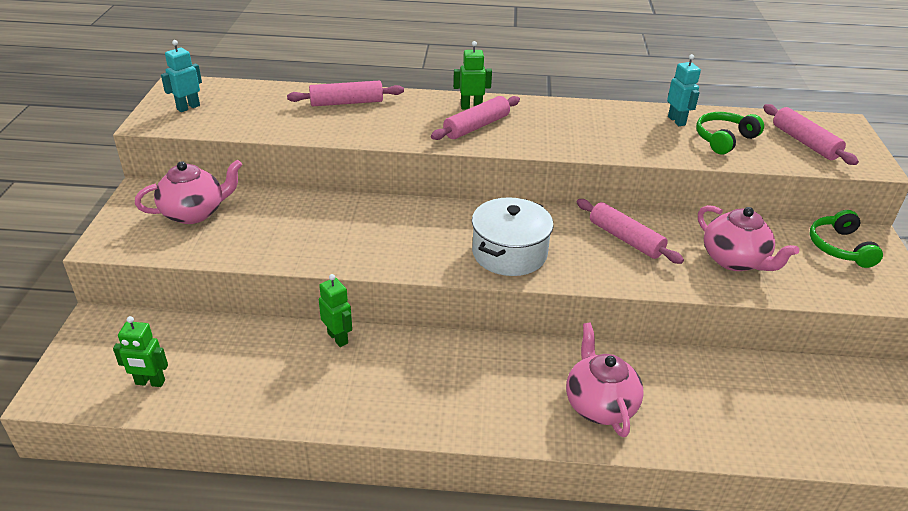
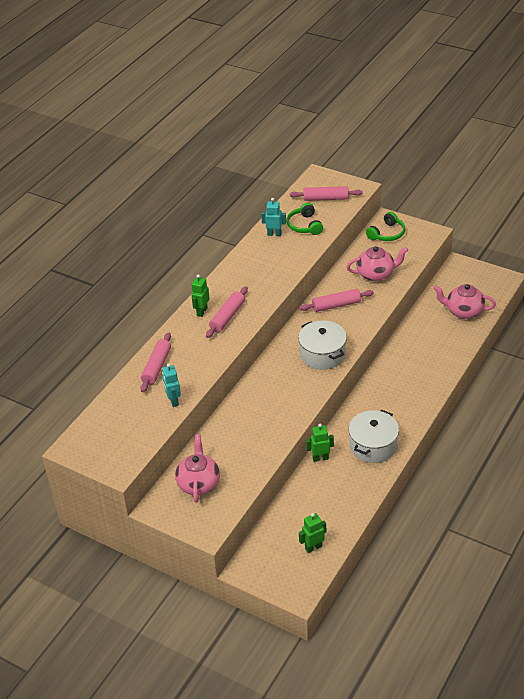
camera: 60 degrees left, 5 degrees up
green robot [113,316,168,387] -> green robot turned 150 degrees counterclockwise [299,513,326,553]
turquoise robot [161,40,202,112] -> turquoise robot moved to [162,363,181,407]
pink rolling pin [431,96,520,140] -> pink rolling pin turned 45 degrees clockwise [206,287,248,338]
pink teapot [566,323,644,437] -> pink teapot moved to [433,284,496,319]
green headphones [809,210,883,268] -> green headphones turned 75 degrees counterclockwise [366,212,405,241]
none -> white pot [349,410,399,463]

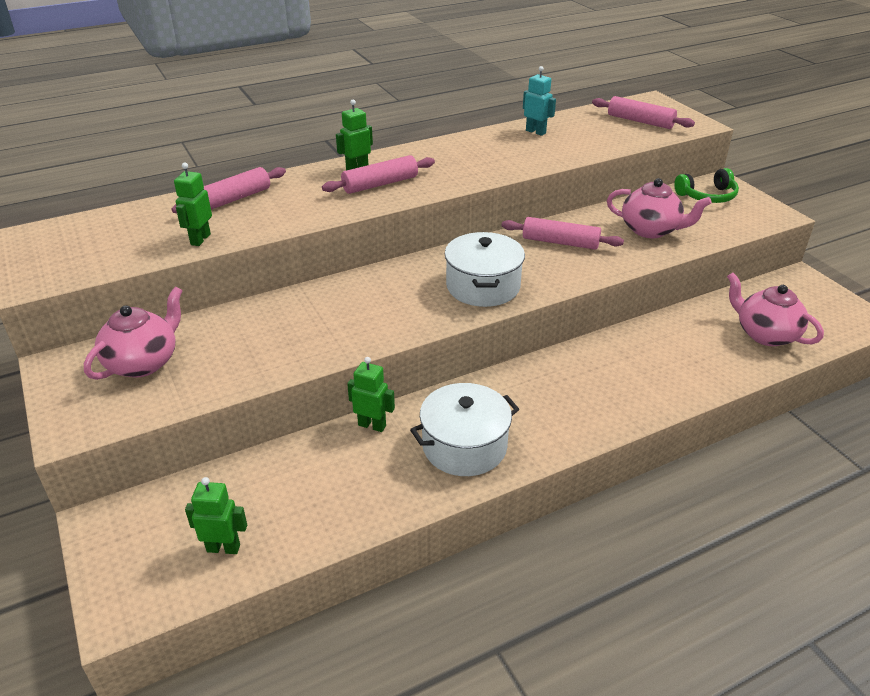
camera: 30 degrees right, 5 degrees down
turquoise robot [162,363,181,407] -> green robot [174,163,212,246]
green headphones [286,203,323,235] -> none

